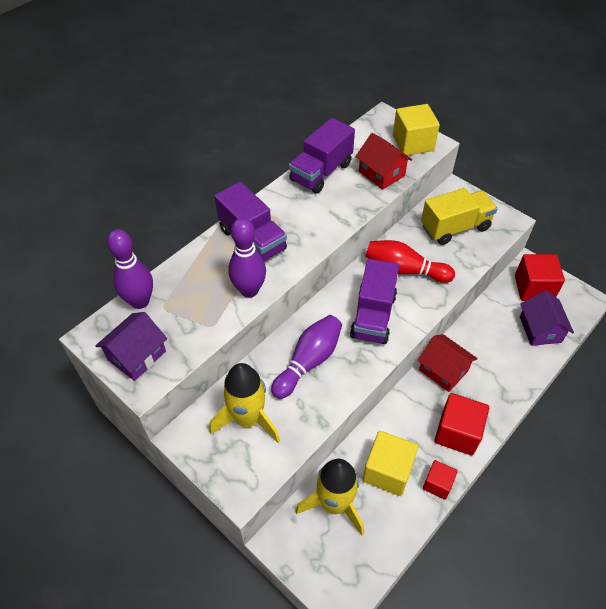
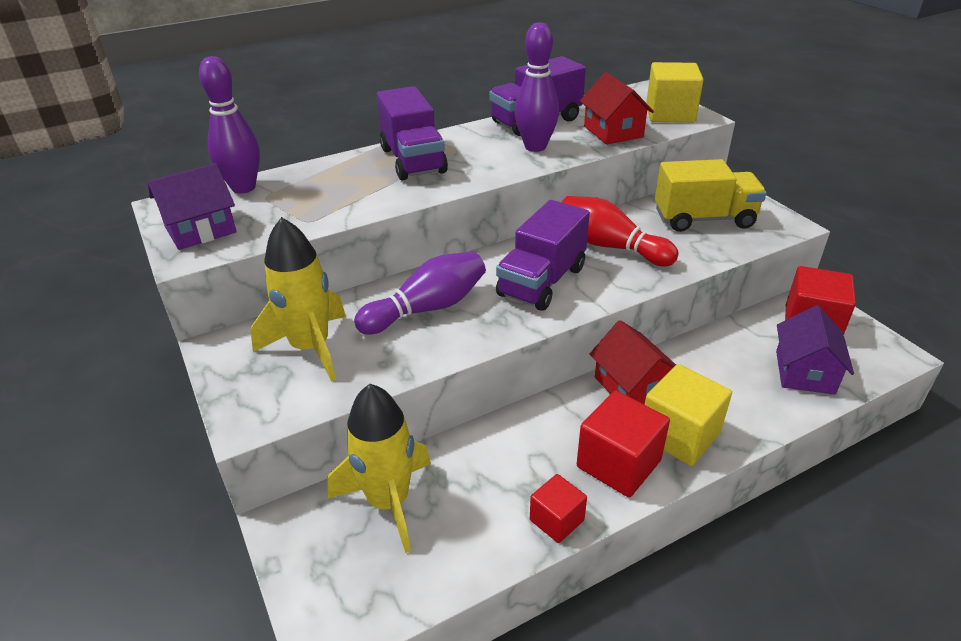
camera: 20 degrees right, 15 degrees down
purple bowling pin [228,218,266,298] -> purple bowling pin moved to [514,22,559,152]
yellow cube [363,431,418,496] -> yellow cube moved to [645,364,732,466]

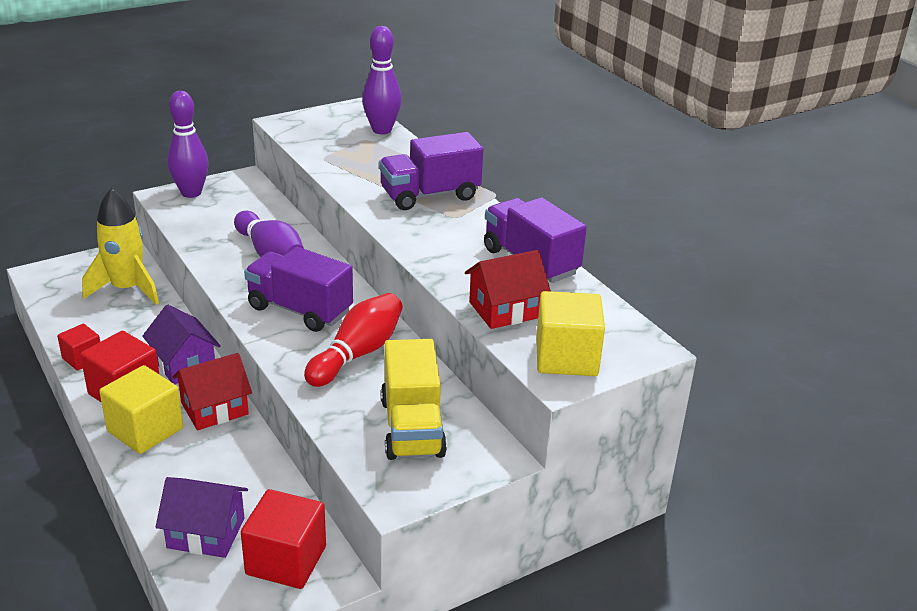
camera: 85 degrees right, 5 degrees down
purple house [147,163,237,250] -> purple house moved to [142,305,221,384]
yellow rocket [250,217,346,382] -> none
purple bowling pin [514,22,559,152] -> purple bowling pin moved to [167,91,209,198]

